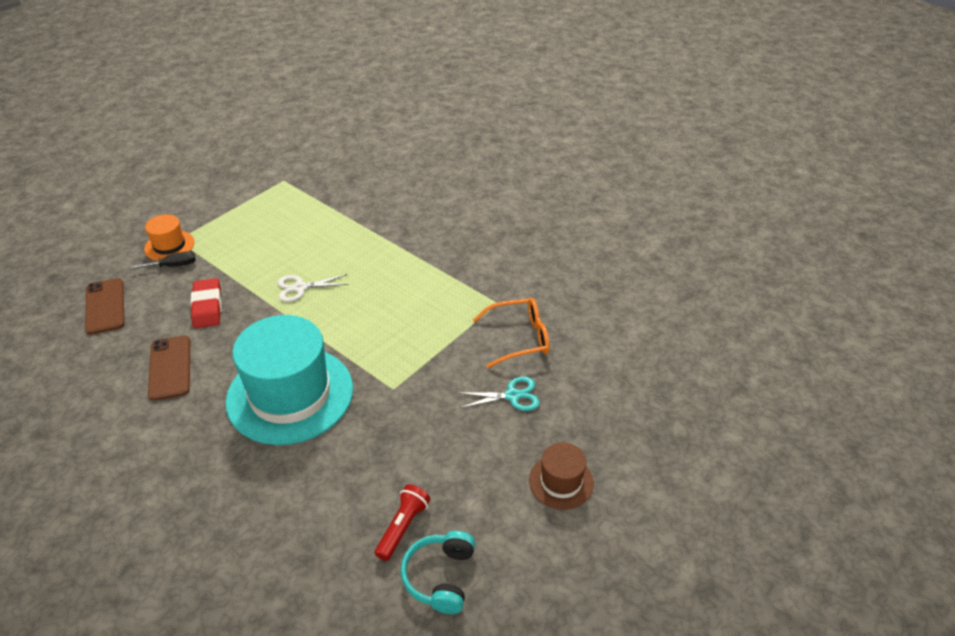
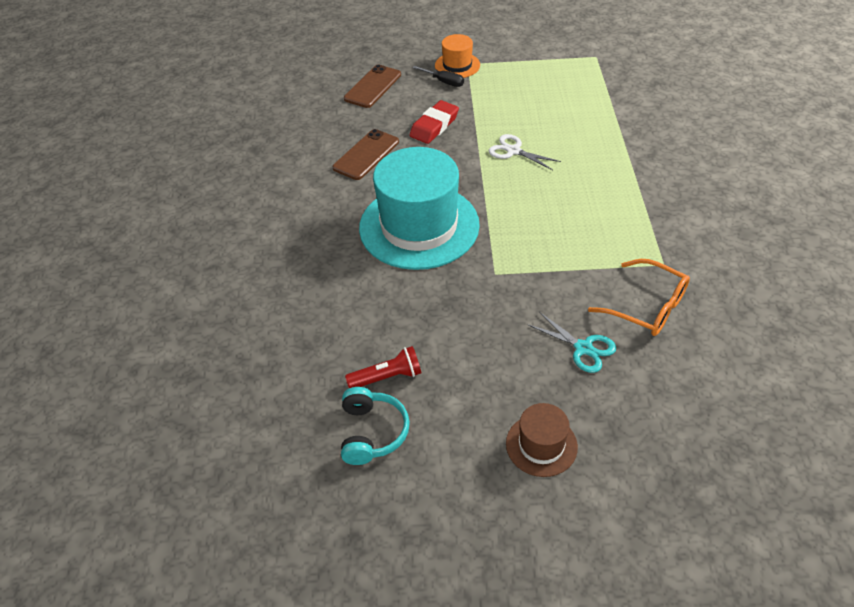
camera: 50 degrees right, 5 degrees up
turquoise headphones [401,531,475,614] -> turquoise headphones turned 120 degrees clockwise [341,387,410,465]

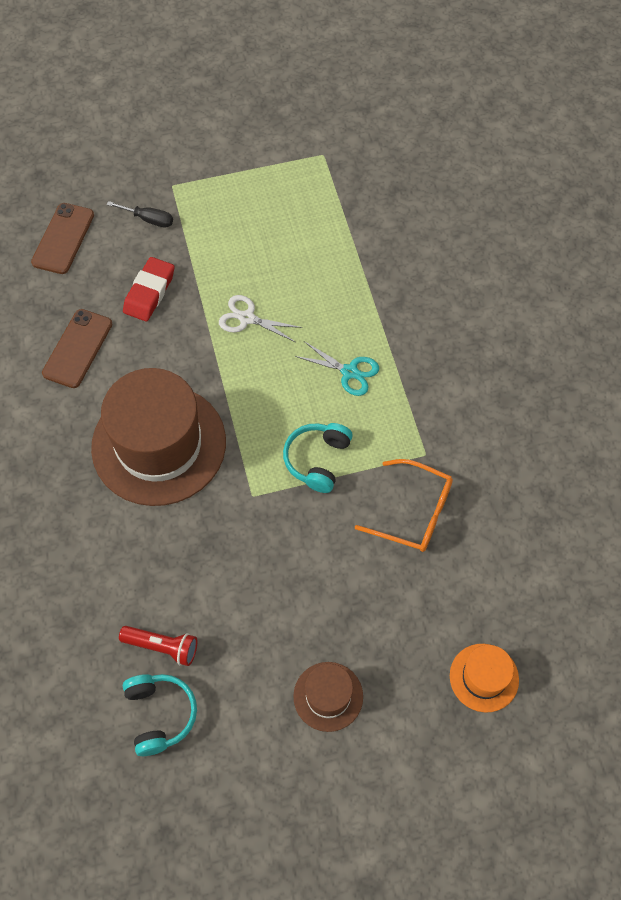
camera: 15 degrees left, 15 degrees up
red flashlight [345,346,421,388] -> red flashlight turned 45 degrees clockwise [119,626,197,666]
turquoise hat [359,147,480,270] -> brown hat [91,368,226,506]
orange hat [435,34,480,78] -> orange hat moved to [450,644,519,712]
turquoise scissors [527,312,616,373] -> turquoise scissors moved to [295,341,379,396]
none -> turquoise headphones [283,423,353,493]

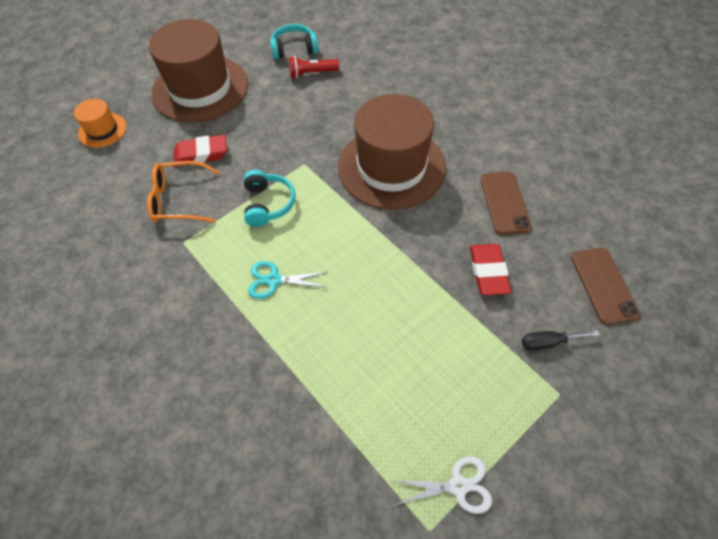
camera: 155 degrees right, 5 degrees down
turquoise headphones [123,674,197,756] -> turquoise headphones turned 120 degrees clockwise [270,24,319,59]
white scissors [219,295,302,342] -> white scissors moved to [394,456,492,514]
brown hat [293,662,363,732] -> brown hat [149,19,248,122], size x2.14
none -> red eraser [173,135,227,166]

